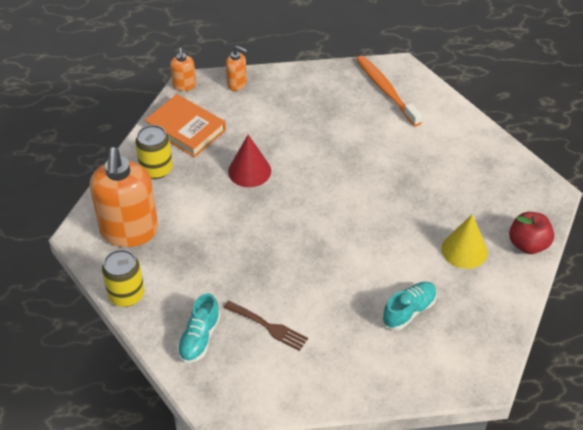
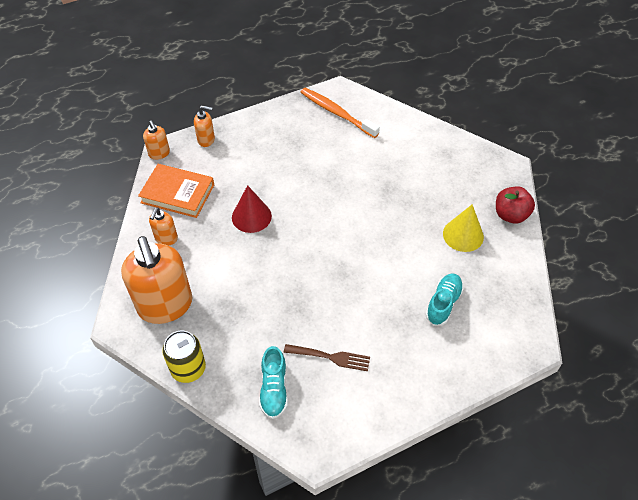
camera: 20 degrees left, 5 degrees up
yellow can [135,125,173,179] -> orange soap dispenser [149,207,178,246]

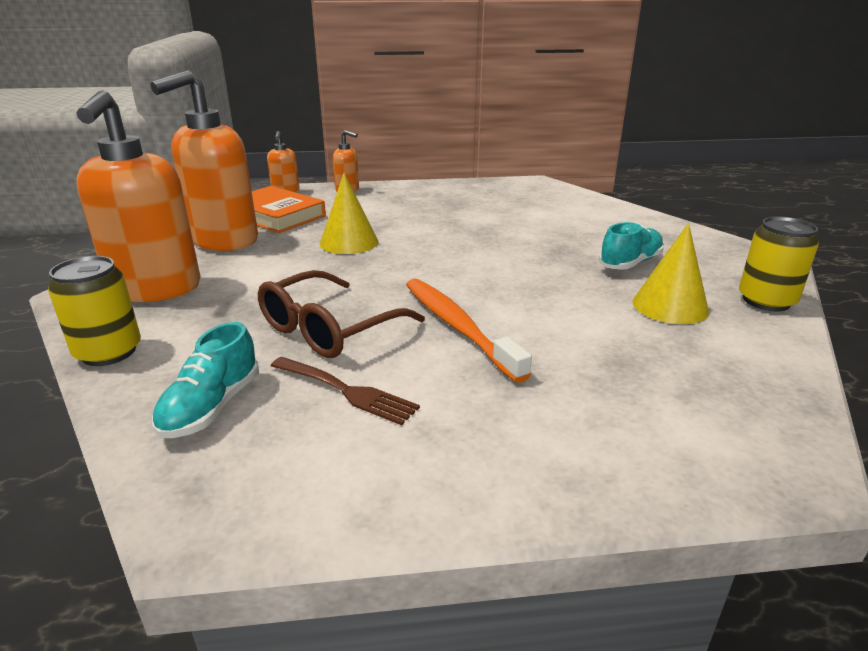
camera: 20 degrees right, 25 degrees down
orange soap dispenser [149,207,178,246] -> orange soap dispenser [150,70,258,251], size x2.18
red cone [232,185,272,233] -> yellow cone [320,173,378,254]
orange toothbrush [301,88,380,138] -> orange toothbrush moved to [406,279,532,383]
turquoise shoe [425,273,464,325] -> turquoise shoe moved to [599,222,664,270]
red apple [496,186,535,224] -> yellow can [739,216,819,311]
none -> brown glasses [258,270,425,358]

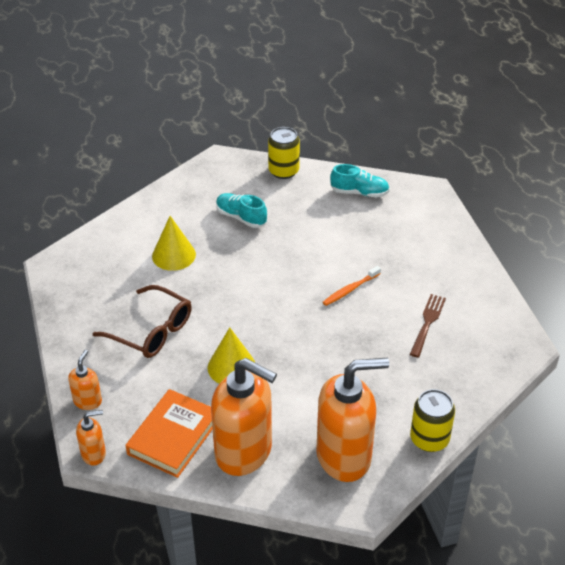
camera: 100 degrees left, 15 degrees up
turquoise shoe [152,322,259,438] -> turquoise shoe moved to [330,164,390,197]
brown glasses [258,270,425,358] -> brown glasses moved to [93,285,192,358]
orange toothbrush [406,279,532,383] -> orange toothbrush [323,266,381,306], size x0.59
yellow cone [633,223,709,324] -> yellow cone moved to [152,216,196,271]

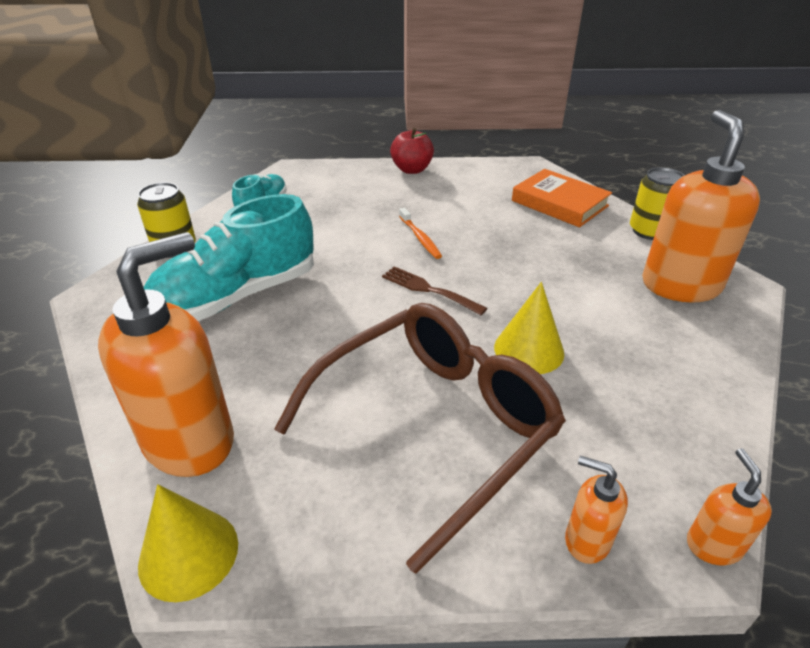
camera: 75 degrees left, 5 degrees down
brown glasses [93,285,192,358] -> brown glasses [274,303,566,574], size x1.59
orange book [125,389,213,478] -> orange book moved to [512,169,612,227]
yellow cone [152,216,196,271] -> yellow cone moved to [138,484,238,602]
orange soap dispenser [211,358,277,476] -> orange soap dispenser moved to [98,232,234,477]
turquoise shoe [216,193,267,228] -> turquoise shoe [143,194,314,321], size x1.97
brown fork [410,294,446,358] -> brown fork moved to [382,266,487,315]
none -> red apple [390,128,434,174]

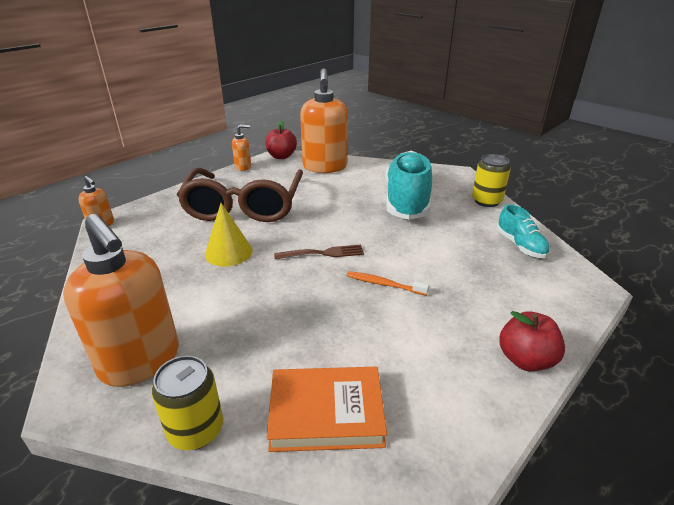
camera: 135 degrees right, 5 degrees down
yellow cone [138,484,238,602] -> red apple [265,120,297,159]
orange soap dispenser [565,456,628,564] -> orange soap dispenser moved to [232,125,251,171]

